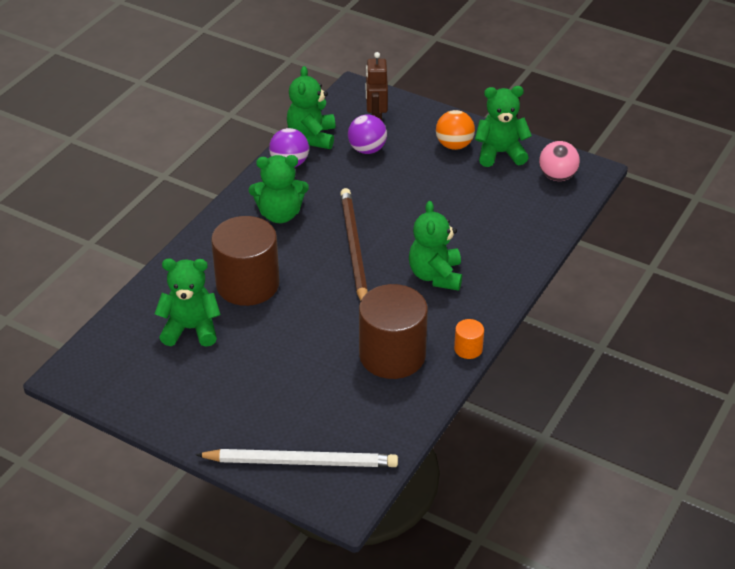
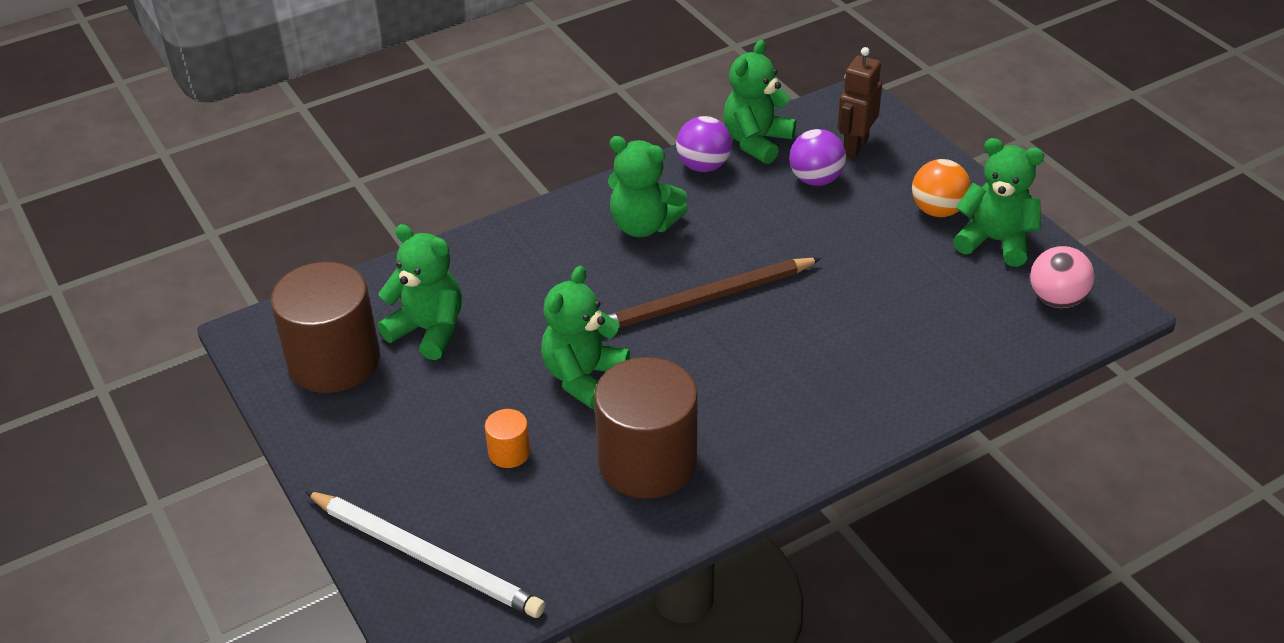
camera: 30 degrees right, 0 degrees up
brown cylinder [211,216,279,306] -> brown cylinder moved to [271,262,380,393]
brown pencil [340,188,368,301] -> brown pencil turned 135 degrees counterclockwise [608,258,821,328]
green teddy bear [409,201,462,291] -> green teddy bear moved to [541,266,630,409]
orange cylinder [454,319,484,359] -> orange cylinder moved to [485,409,530,468]

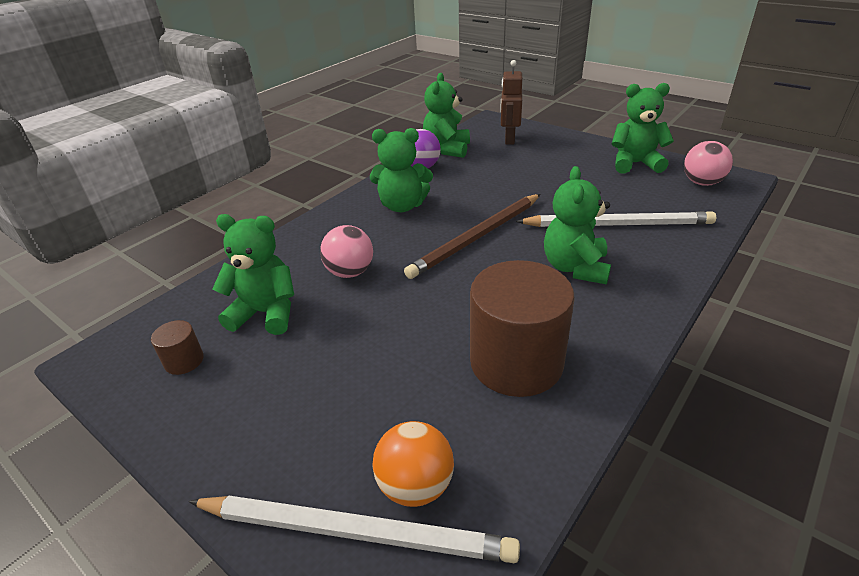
camera: 20 degrees left, 5 degrees down
brown cylinder [271,262,380,393] -> brown cylinder [151,320,204,375], size x0.43
orange cylinder [485,409,530,468] -> none
green teddy bear [541,266,630,409] -> green teddy bear moved to [544,166,611,284]
purple ball [789,129,846,186] -> none
orange ball [912,159,971,217] -> orange ball moved to [372,421,454,507]
none -> pink ball [320,225,373,278]
none -> white pencil [516,211,716,227]

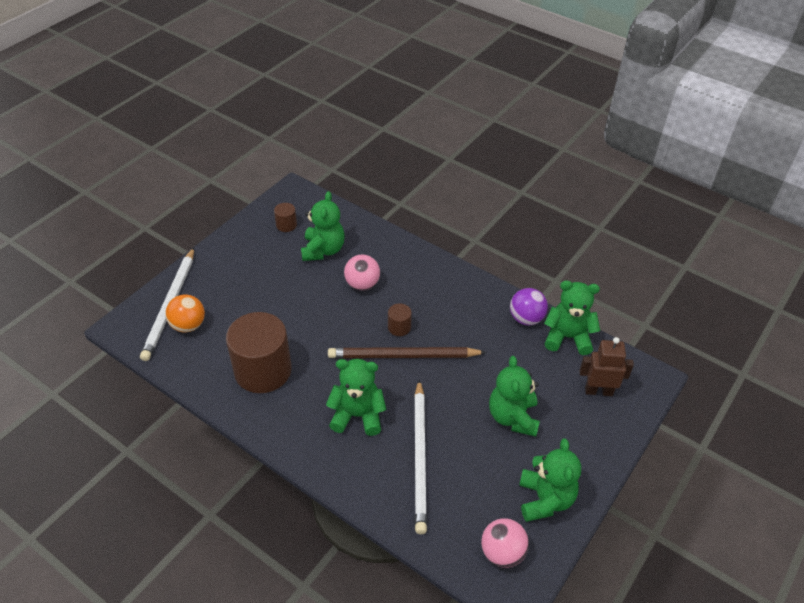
camera: 85 degrees right, 10 degrees up
green teddy bear [370,128,433,212] -> green teddy bear moved to [489,356,540,437]
brown pencil [404,194,540,279] -> brown pencil turned 45 degrees counterclockwise [328,347,487,358]
none -> brown cylinder [388,304,412,336]

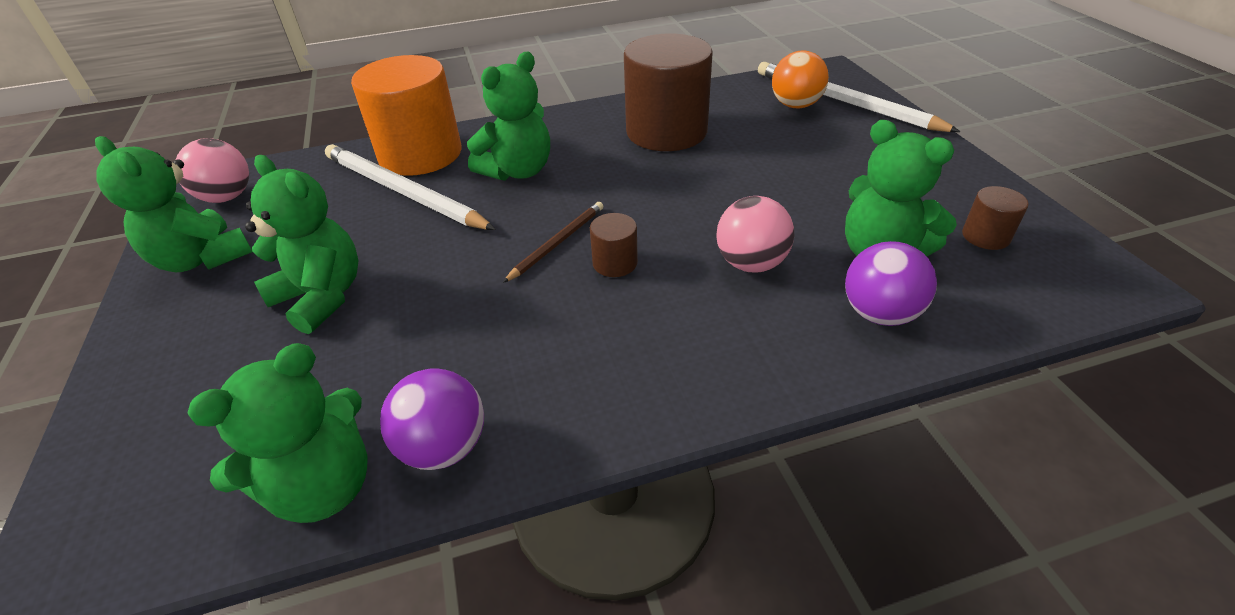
camera: 130 degrees right, 5 degrees down
brown pencil [328,347,487,358] -> brown pencil [503,202,603,283], size x0.53
brown robot [579,337,634,396] -> none
none -> orange cylinder [351,55,462,176]
none -> purple ball [845,241,937,326]

